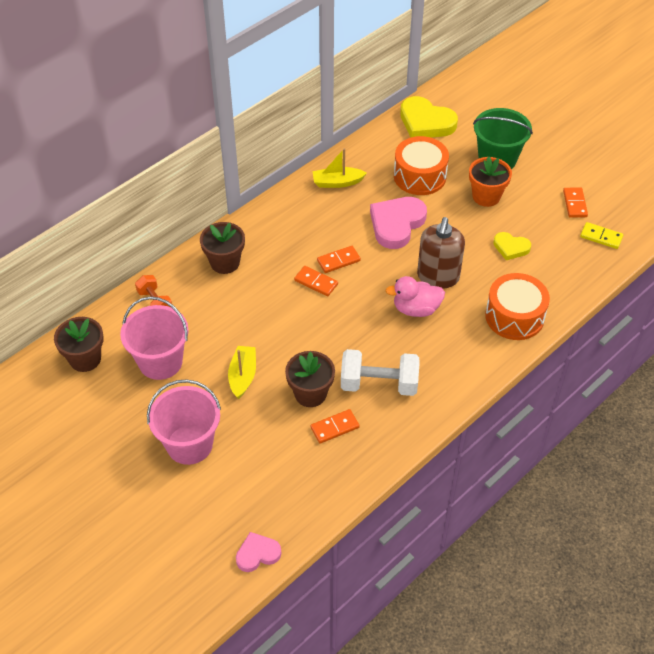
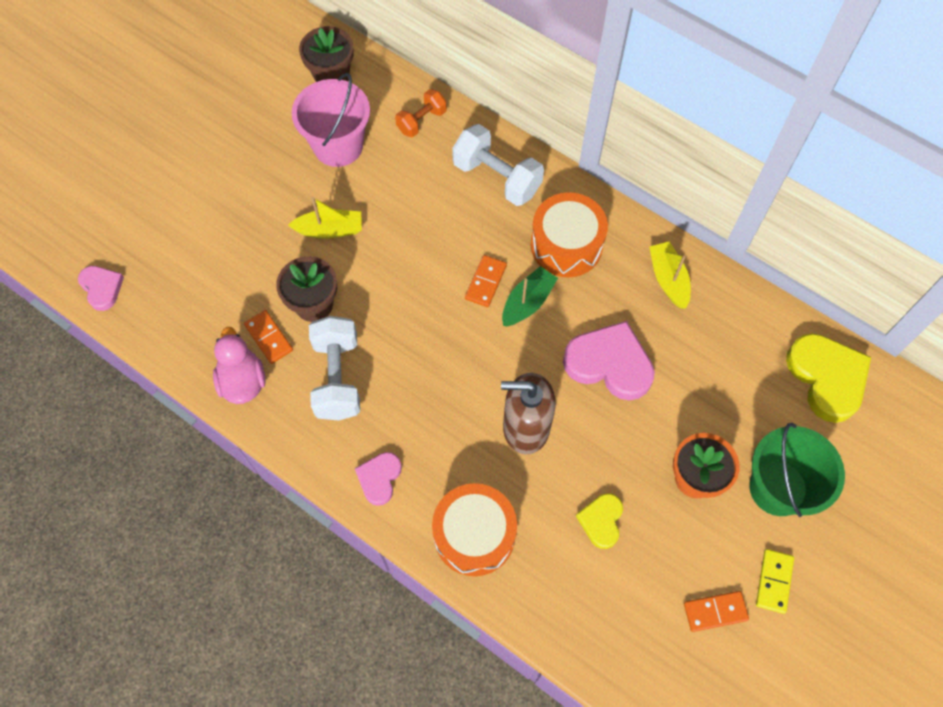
camera: 80 degrees right, 15 degrees up
pink bucket [147,380,221,465] -> none
brown flower pot [200,222,245,274] -> white dumbbell [452,124,544,206]
orange domino [317,246,361,273] -> green boat [502,266,558,326]
pink duck [385,276,445,317] -> pink duck moved to [213,327,266,404]
orange drum [394,136,449,195] -> orange drum moved to [531,192,608,277]
yellow heart [400,96,458,138] -> yellow heart turned 135 degrees clockwise [786,333,871,423]
yellow domino [580,222,623,249] -> yellow domino moved to [756,549,794,614]
none -> pink heart [355,452,402,506]

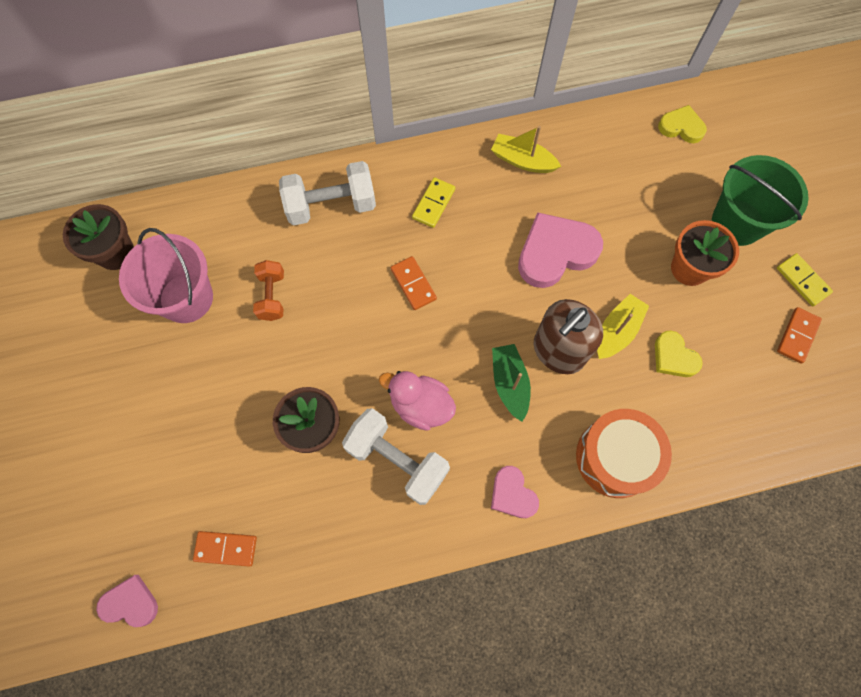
camera: 50 degrees left, 5 degrees up
pink duck [213,327,266,404] -> pink duck moved to [379,371,456,431]
orange domino [244,310,293,364] -> orange domino moved to [193,531,257,567]
yellow boat [288,197,362,239] -> yellow boat moved to [597,294,649,359]
orange dumbbell [395,89,447,137] -> orange dumbbell moved to [253,260,284,321]
green boat [502,266,558,326] -> green boat moved to [492,344,531,422]
orange drum [531,192,608,277] -> yellow domino [412,177,455,228]
yellow heart [786,333,871,423] -> yellow heart [658,105,707,143], size x0.56

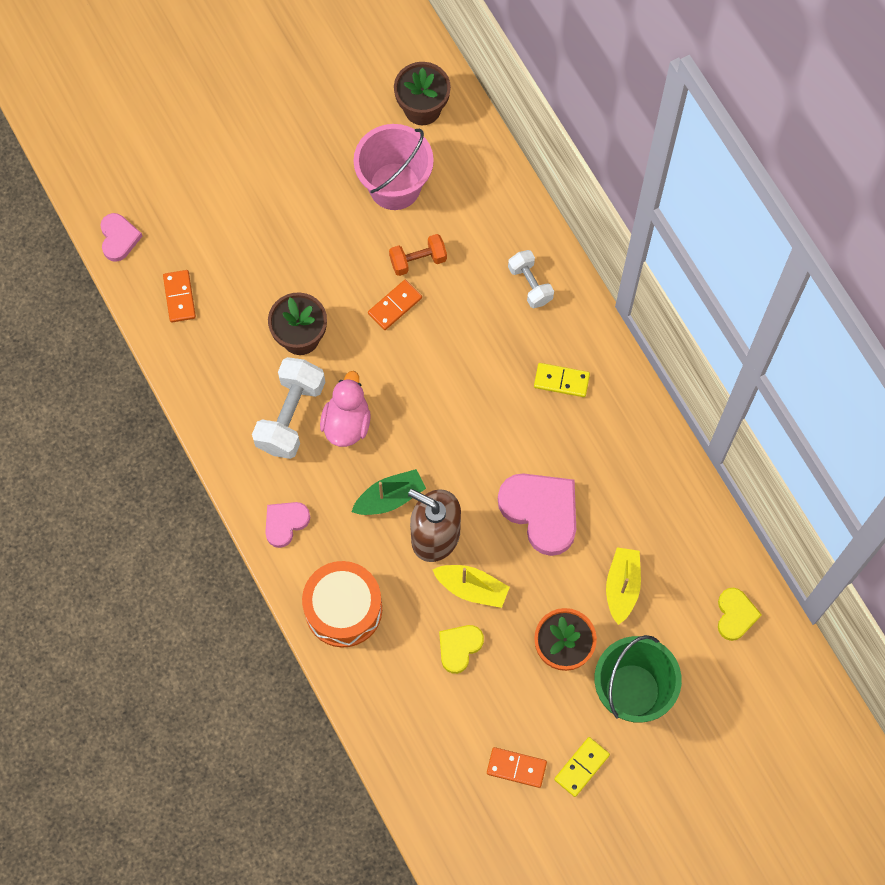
camera: 75 degrees right, 0 degrees up
white dumbbell [279,161,376,225] -> white dumbbell [508,250,554,308], size x0.60
orange domino [391,256,437,310] -> orange domino moved to [368,280,422,330]
yellow boat [491,126,561,173] -> yellow boat moved to [606,547,641,625]

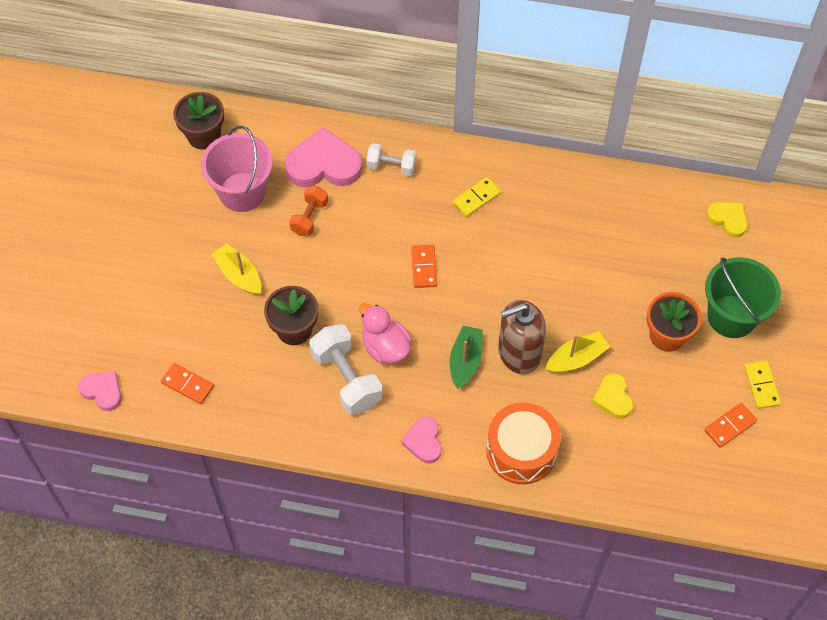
camera: 50 degrees left, 10 degrees down
orange domino [368,280,422,330] -> orange domino moved to [411,245,437,288]
pink heart [498,473,576,556] -> pink heart moved to [285,127,362,187]
yellow boat [606,547,641,625] -> yellow boat moved to [211,243,261,295]

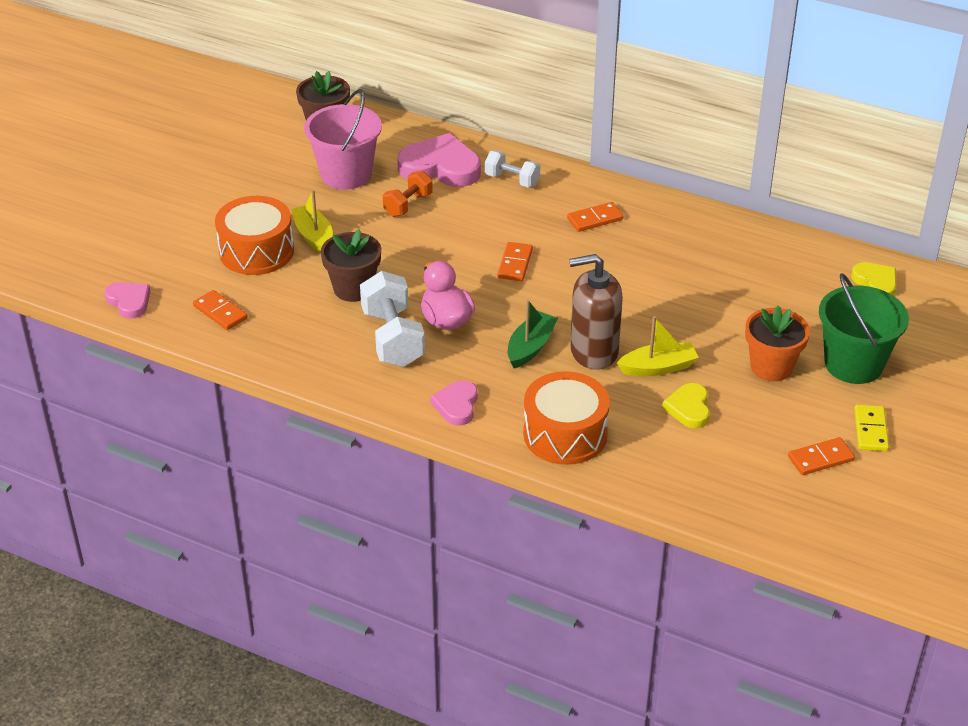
camera: 15 degrees right, 20 degrees down
yellow domino [453,177,501,217] -> orange domino [567,202,623,232]
none -> orange drum [215,196,294,275]

